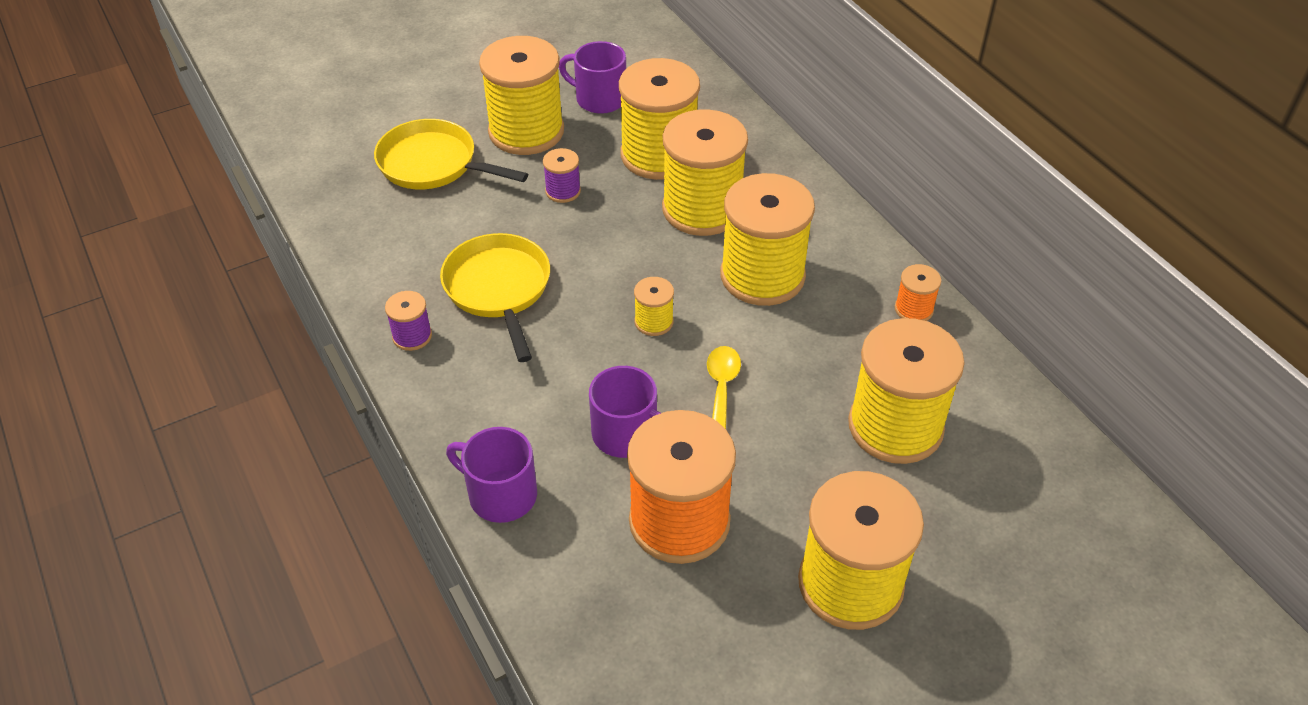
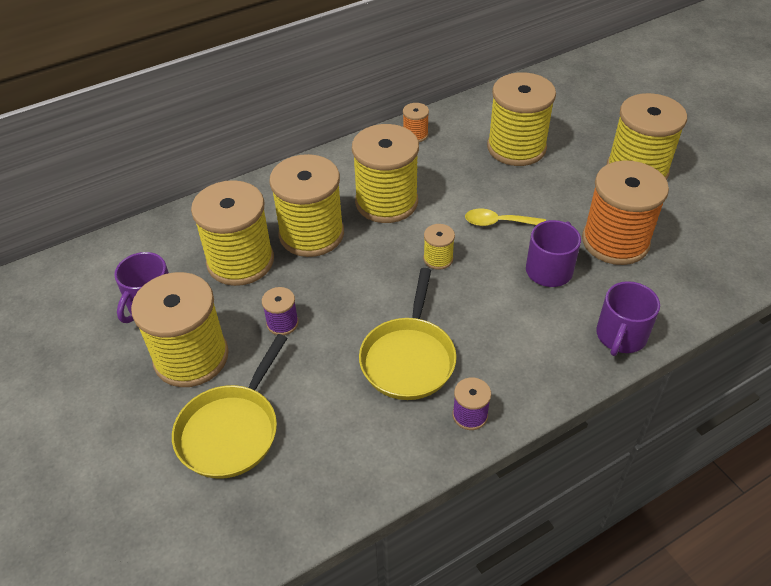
camera: 90 degrees left, 0 degrees up
yellow pan [440,233,550,362] -> yellow pan turned 60 degrees counterclockwise [359,268,456,400]

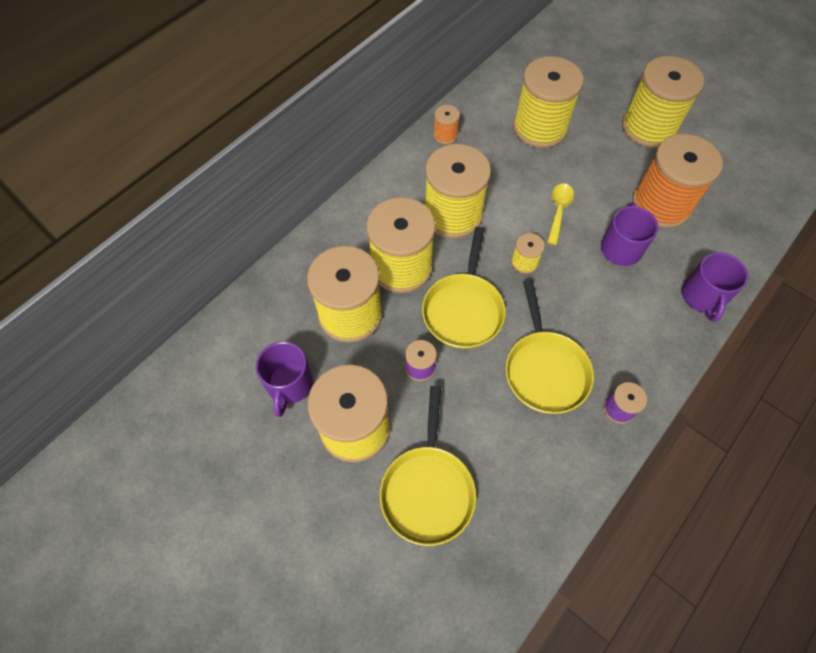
camera: 20 degrees left, 15 degrees up
yellow spoon [465,208,546,226] -> yellow spoon turned 120 degrees clockwise [547,183,574,245]
none -> yellow pan [422,227,506,349]

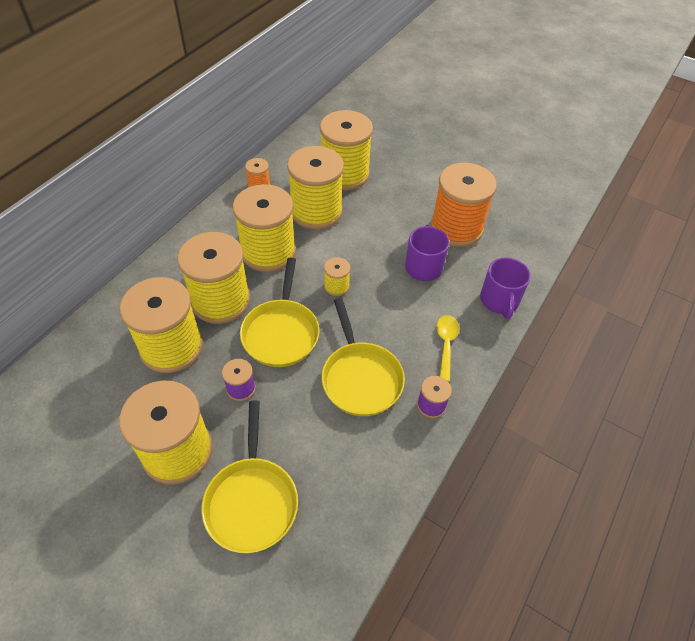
camera: 10 degrees left, 10 degrees down
purple mug [256,342,313,417] -> none
yellow spoon [547,183,574,245] -> yellow spoon moved to [437,315,459,382]
yellow spool [622,56,704,148] -> yellow spool moved to [287,146,344,230]

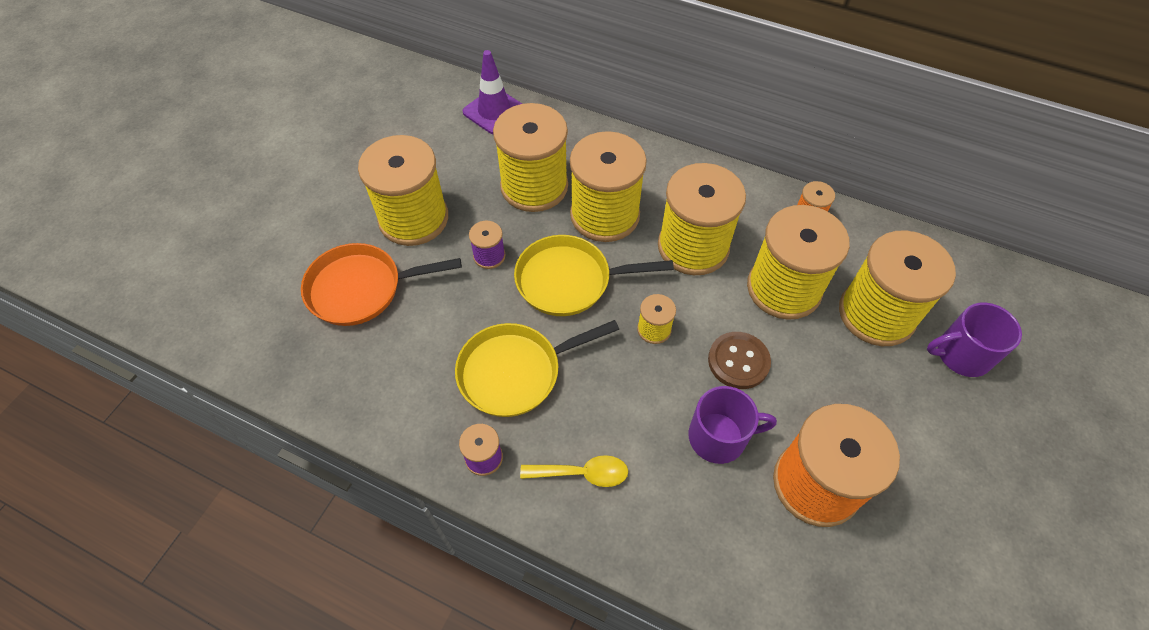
camera: 85 degrees right, 5 degrees up
yellow pan [201,400,298,553] -> orange pan [301,243,462,326]
purple mug [480,257,531,319] -> purple mug moved to [927,303,1022,377]
none -> purple traffic cone [463,50,522,134]
none -> brown button [708,332,771,389]

